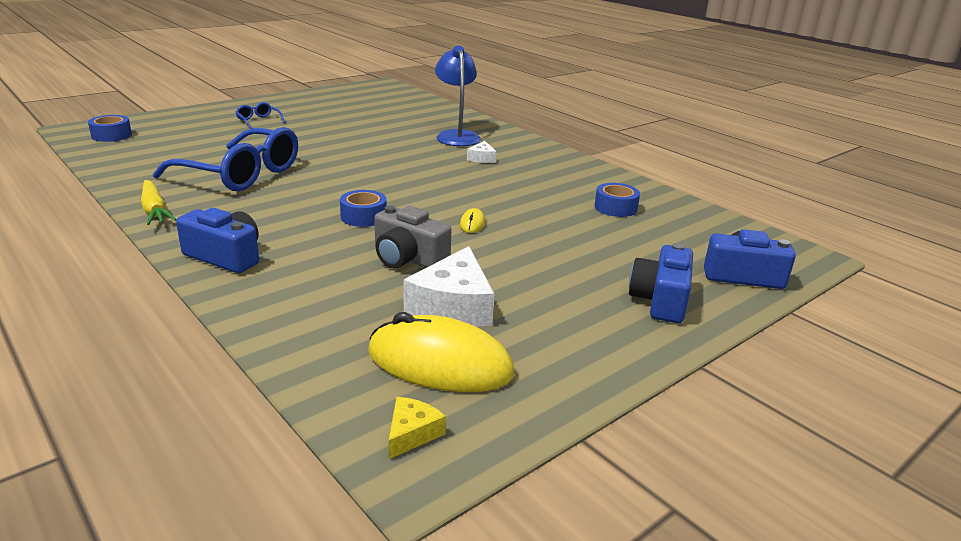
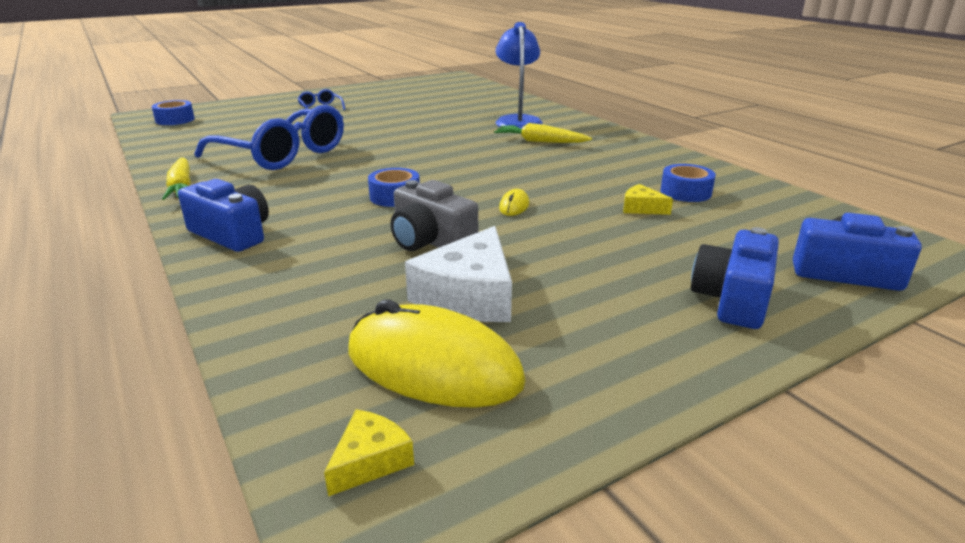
camera: 10 degrees right, 0 degrees up
white cheese [467,141,497,163] -> yellow carrot [494,123,592,143]
none -> yellow cheese [623,184,673,215]

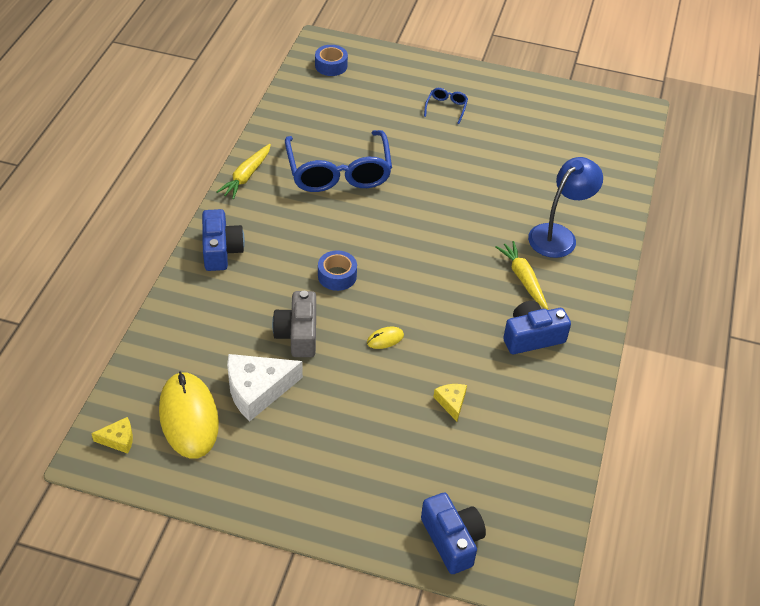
camera: 45 degrees right, 20 degrees up
blue tape [661,164,716,202] -> none
blue camera [691,227,779,329] -> blue camera moved to [503,301,571,354]

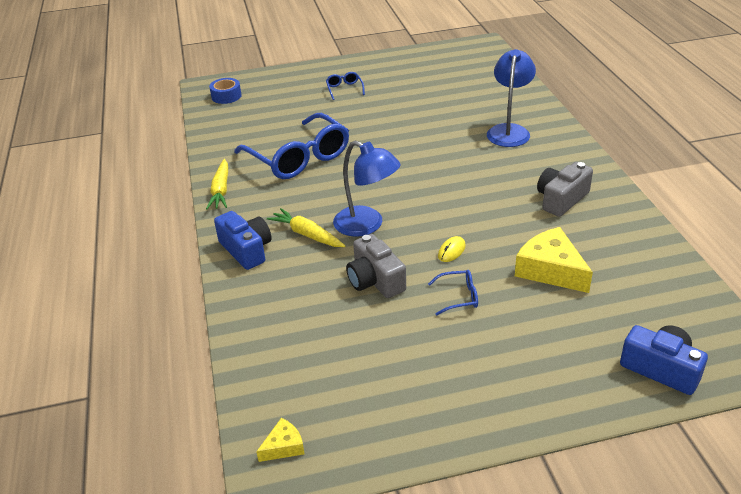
camera: 25 degrees left, 10 degrees down
yellow mouse [159,371,219,459] -> none
white cheese [227,354,303,421] -> none
blue tape [318,250,357,291] -> blue lamp [333,141,401,237]
yellow cheese [434,384,467,421] -> yellow cheese [515,227,593,293], size x2.00
yellow carrot [495,241,548,310] -> yellow carrot moved to [267,208,345,247]
blue camera [503,301,571,354] -> grey camera [537,162,593,217]
none -> blue glasses [428,270,478,315]

